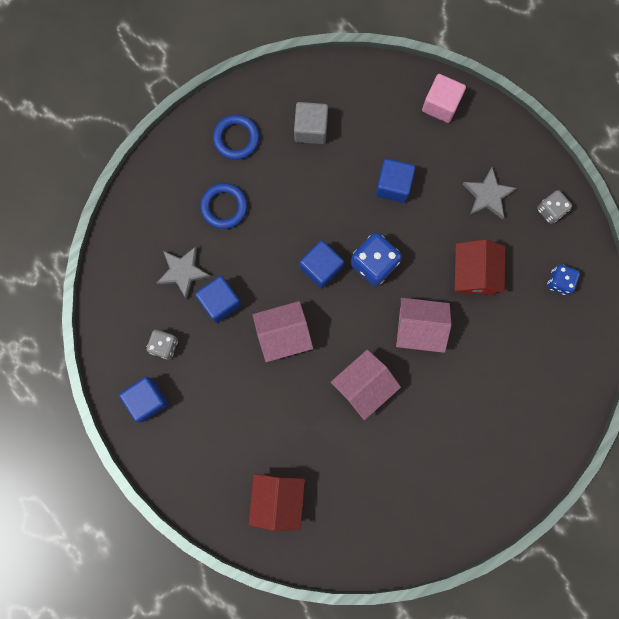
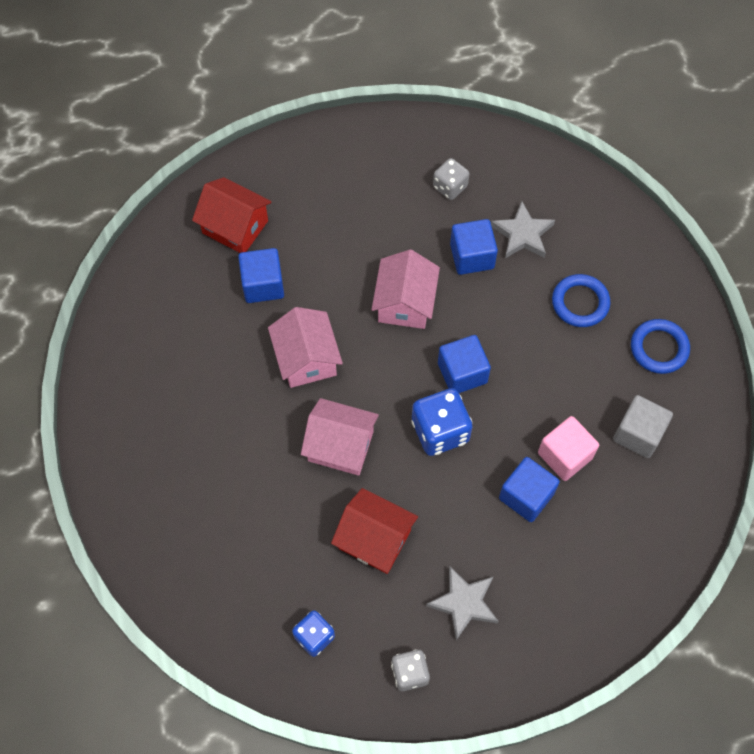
camera: 115 degrees right, 15 degrees down
blue cube [119,377,168,422] -> blue cube moved to [238,248,284,303]
pink house [396,298,452,353] -> pink house turned 75 degrees clockwise [301,398,379,476]
pink cube [422,74,466,123] -> pink cube moved to [538,416,599,481]

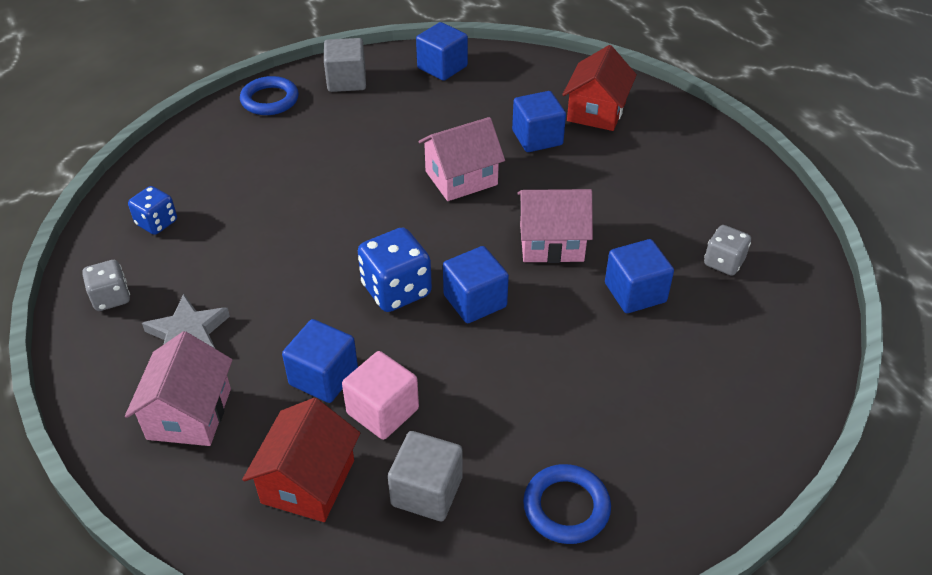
camera: 80 degrees right, 20 degrees down
pink house [301,398,379,476] -> pink house moved to [125,331,232,446]
red house [331,488,418,574] -> red house moved to [242,398,360,522]
grey star [491,201,555,258] -> none
blue ring [552,274,610,327] -> blue ring moved to [240,76,299,115]
none -> grey cube [324,38,366,92]
none -> blue cube [416,22,468,81]

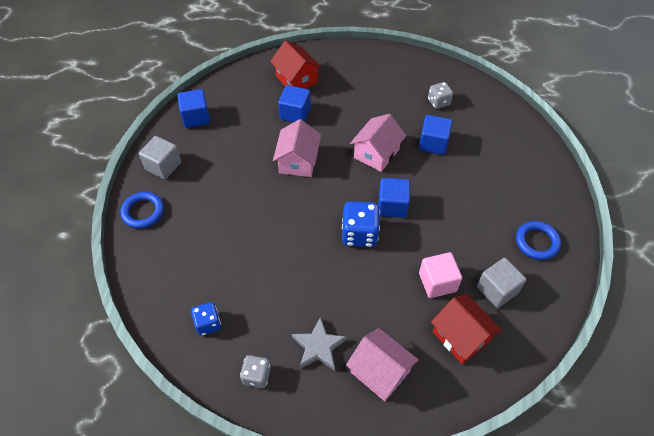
camera: 55 degrees left, 10 degrees up
blue cube [282,319,358,403] -> none

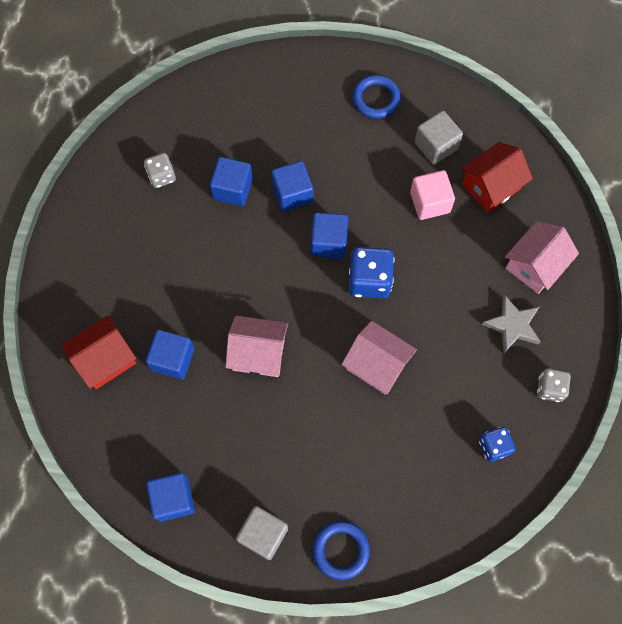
camera: 90 degrees left, 15 degrees up
pink house [350,114,406,172] -> pink house moved to [342,321,417,394]
none -> blue cube [271,161,313,212]

